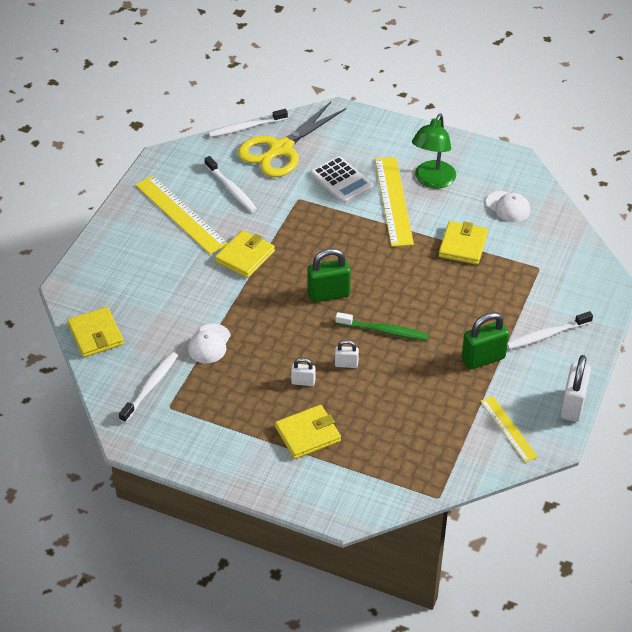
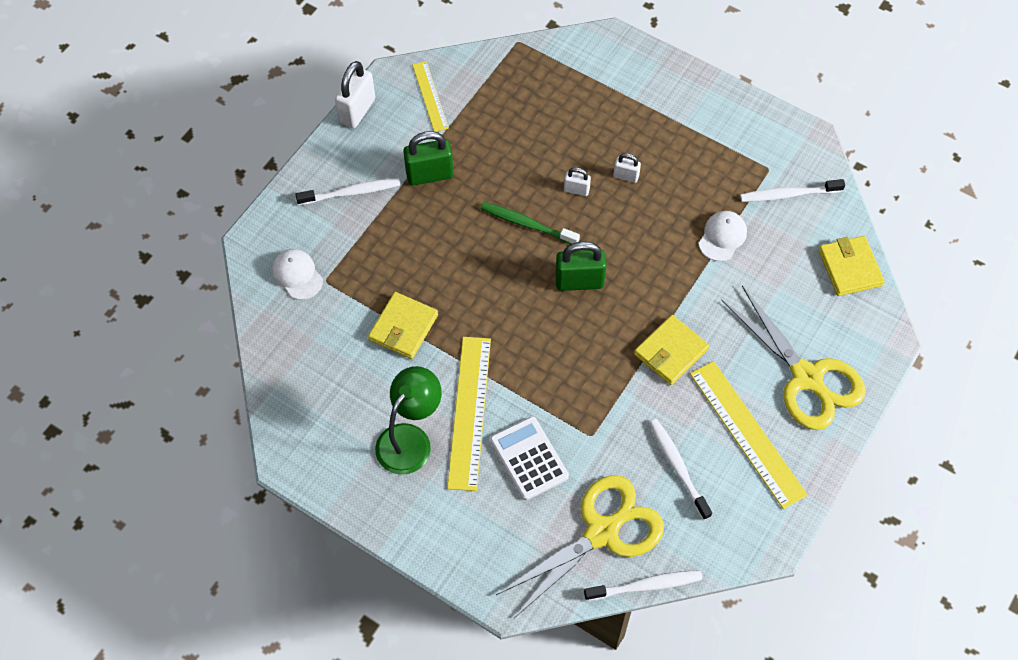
camera: 170 degrees left, 15 degrees up
white toothbrush [119,352,178,423] -> white toothbrush turned 45 degrees clockwise [740,179,845,202]
yellow wallet [275,405,341,459] -> none
white cap [486,191,530,222] -> white cap moved to [272,249,323,300]
none -> yellow scissors [721,285,865,430]

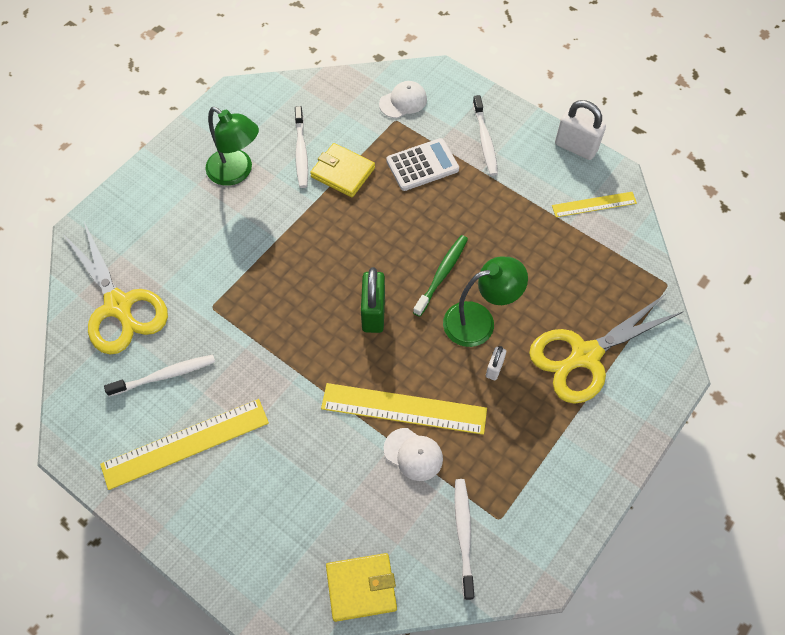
camera: 95 degrees right, 0 degrees up
green padlock [403,131,453,186] -> none
yellow ruler [447,337,491,491] -> yellow ruler moved to [321,383,487,435]
white calculator [490,416,569,500] -> white calculator moved to [386,138,459,191]
white padlock [564,167,591,196] -> green lamp [443,257,528,347]
white toothbrush [584,570,703,601] -> white toothbrush moved to [295,106,308,188]
yellow wallet [634,315,709,385] -> none
yellow scissors [721,285,865,430] -> yellow scissors moved to [529,294,683,404]

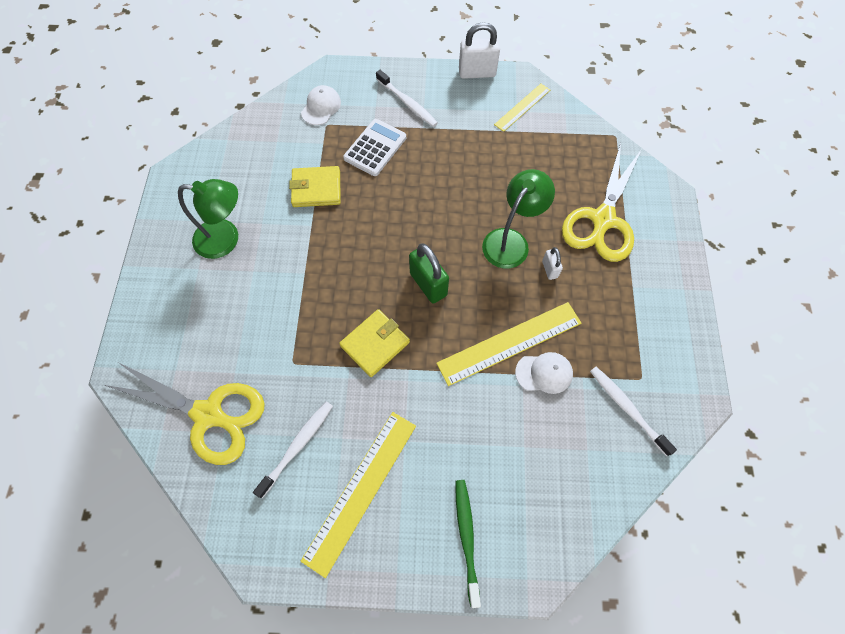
camera: 35 degrees left, 5 degrees up
white toothbrush [295,106,308,188] -> none
yellow wallet [326,553,397,622] -> yellow wallet moved to [339,309,410,377]
green toothbrush [413,235,468,317] -> green toothbrush moved to [455,480,481,608]

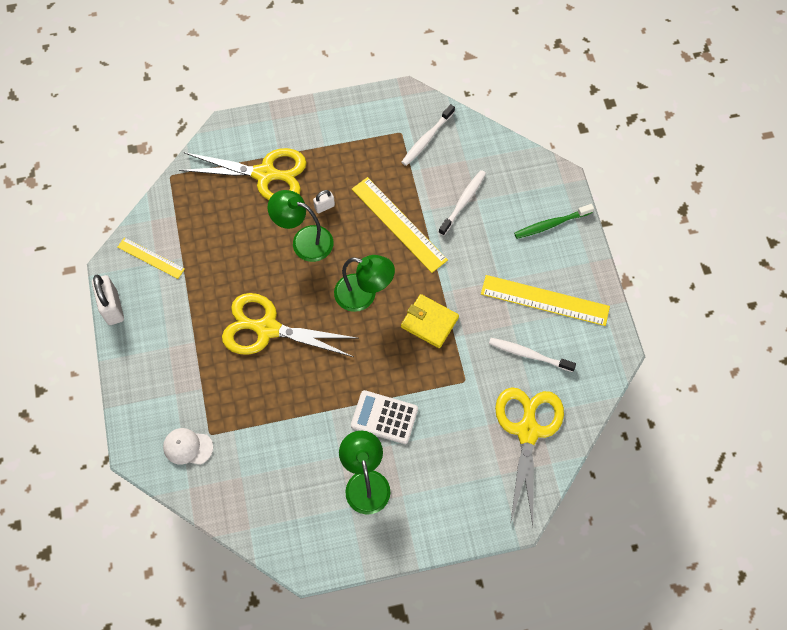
camera: 105 degrees left, 0 degrees up
yellow wallet [289,166,341,207] -> none
white calculator [343,119,406,176] -> white calculator moved to [351,390,418,444]
white toothbrush [376,70,438,127] -> white toothbrush moved to [439,170,486,236]
green padlock [409,244,449,304] -> green lamp [334,255,395,312]
white cap [515,352,573,394] -> none
none -> yellow scissors [222,293,357,357]

